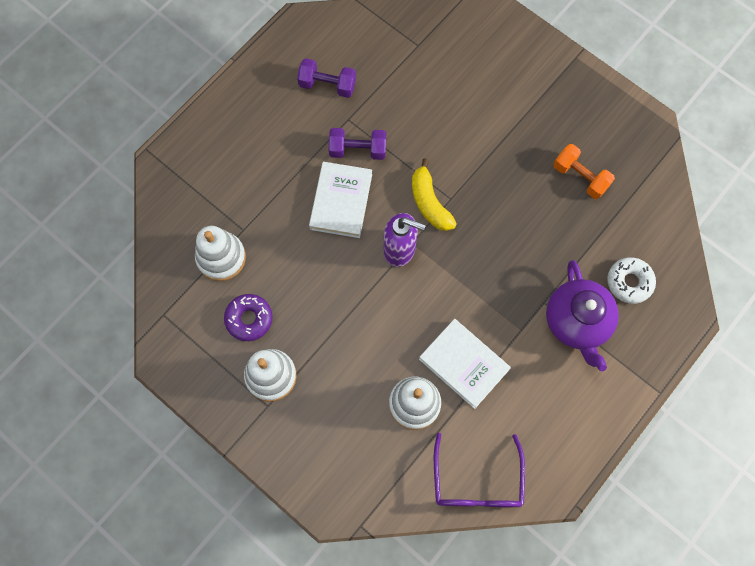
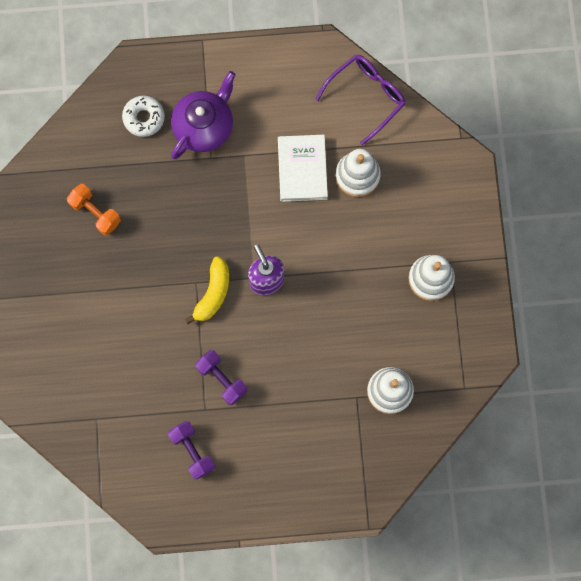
camera: 135 degrees left, 5 degrees up
purple donut [224,294,273,341] -> none
white book [309,162,372,238] -> none
orange dumbbell [553,144,615,199] -> orange dumbbell turned 45 degrees counterclockwise [67,184,121,235]

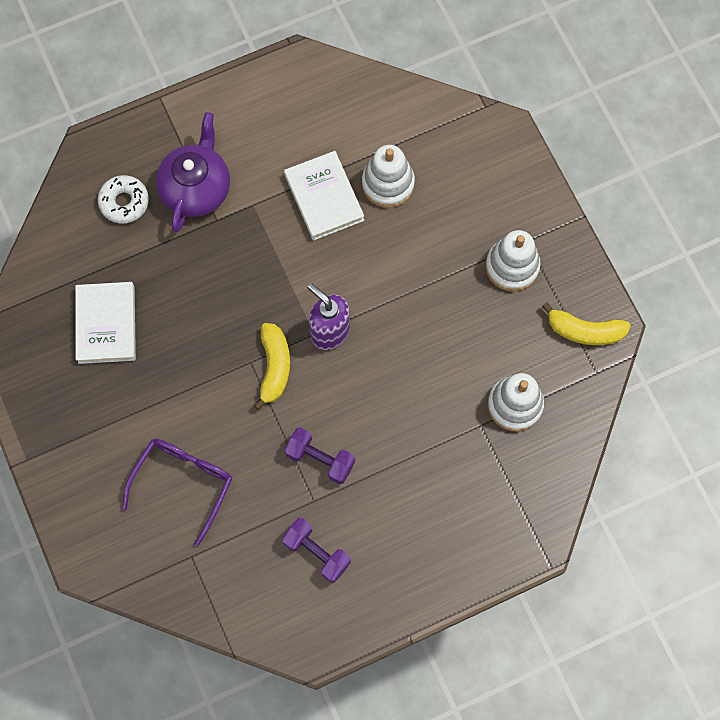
camera: 20 degrees left, 5 degrees down
orange dumbbell [67,184,121,235] -> white book [75,282,136,364]
purple glasses [315,55,406,145] -> purple glasses moved to [122,439,232,547]
none -> yellow banana [542,302,631,345]

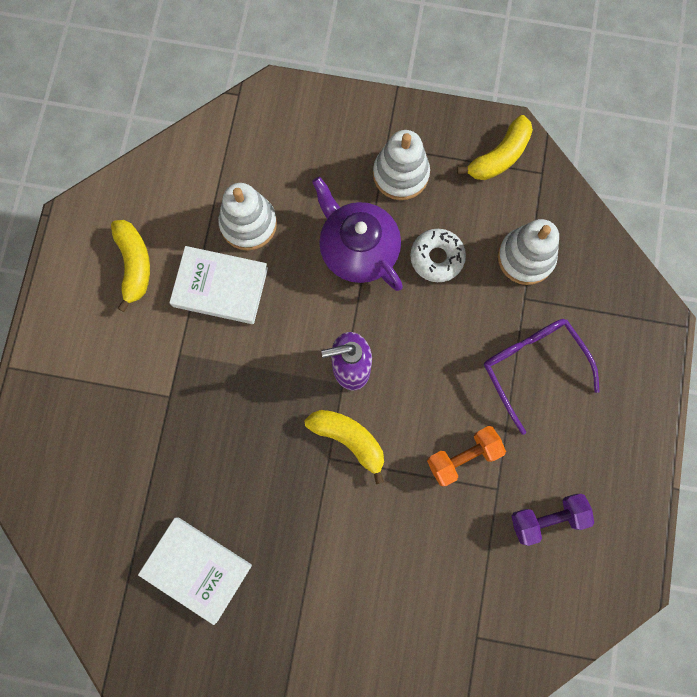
camera: 55 degrees left, 5 degrees up
white donut [98,175,149,223] -> white donut moved to [410,229,466,282]
purple glasses [122,439,232,547] -> purple glasses moved to [484,319,600,435]
purple teapot [156,112,230,232] -> purple teapot moved to [312,176,403,291]
purple dumbbell [285,427,355,484] -> orange dumbbell [427,426,506,486]
none -> yellow banana [111,220,150,312]

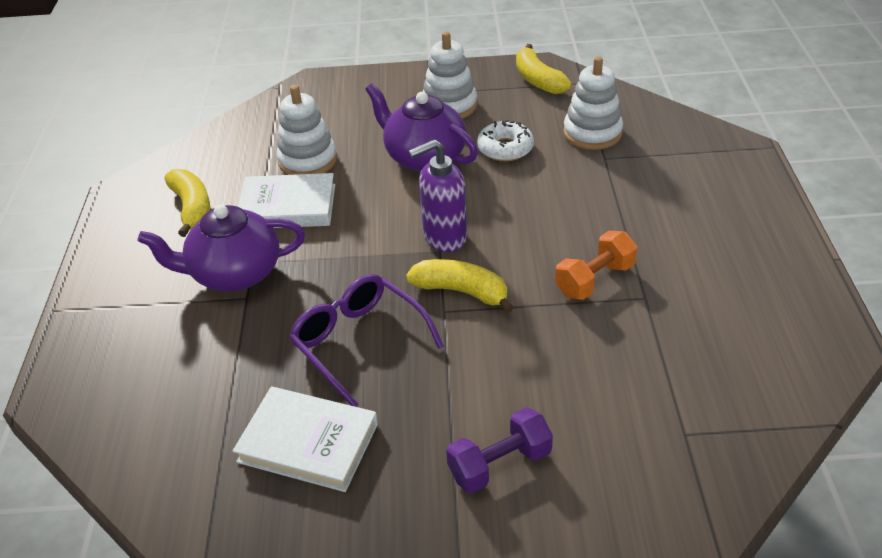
camera: 10 degrees left, 35 degrees down
yellow banana [457,115,533,180] -> yellow banana turned 120 degrees clockwise [516,44,571,94]
purple glasses [484,319,600,435] -> purple glasses moved to [289,274,444,407]
purple dumbbell [512,494,594,546] -> purple dumbbell moved to [446,407,553,493]
none -> purple teapot [138,205,305,291]

